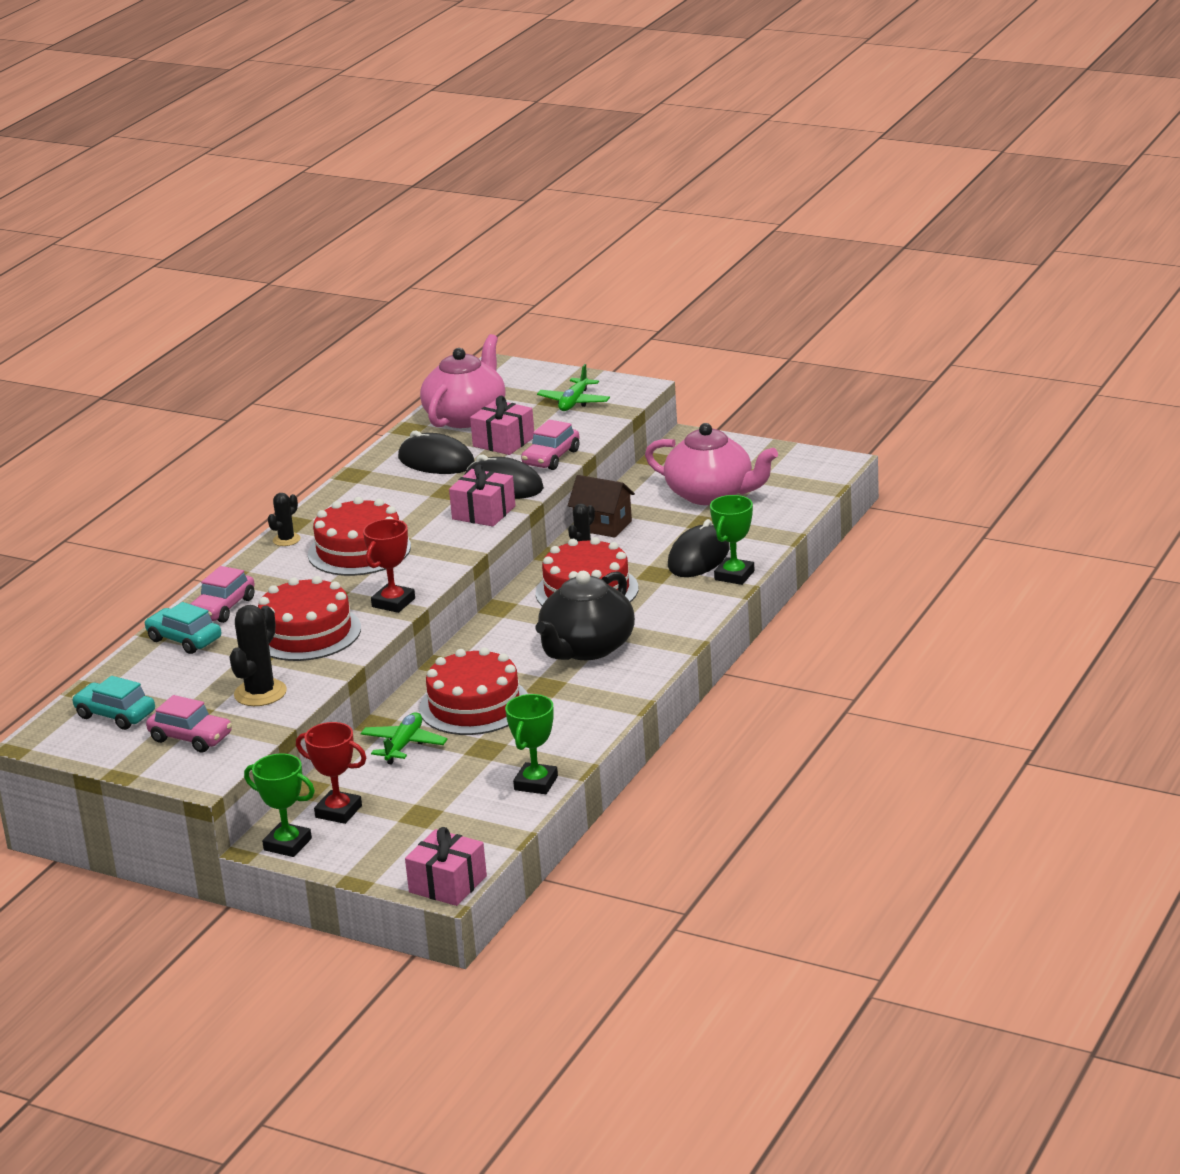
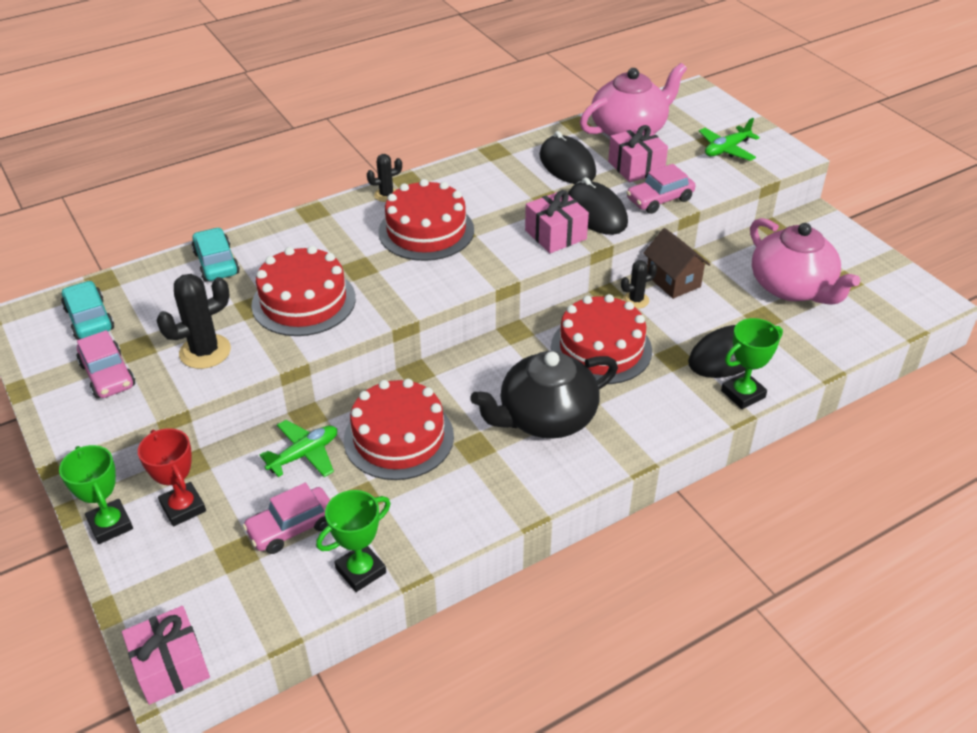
camera: 30 degrees right, 15 degrees up
pink car [191,566,255,623] -> pink car moved to [243,483,330,554]
red trophy [363,519,415,613] -> none

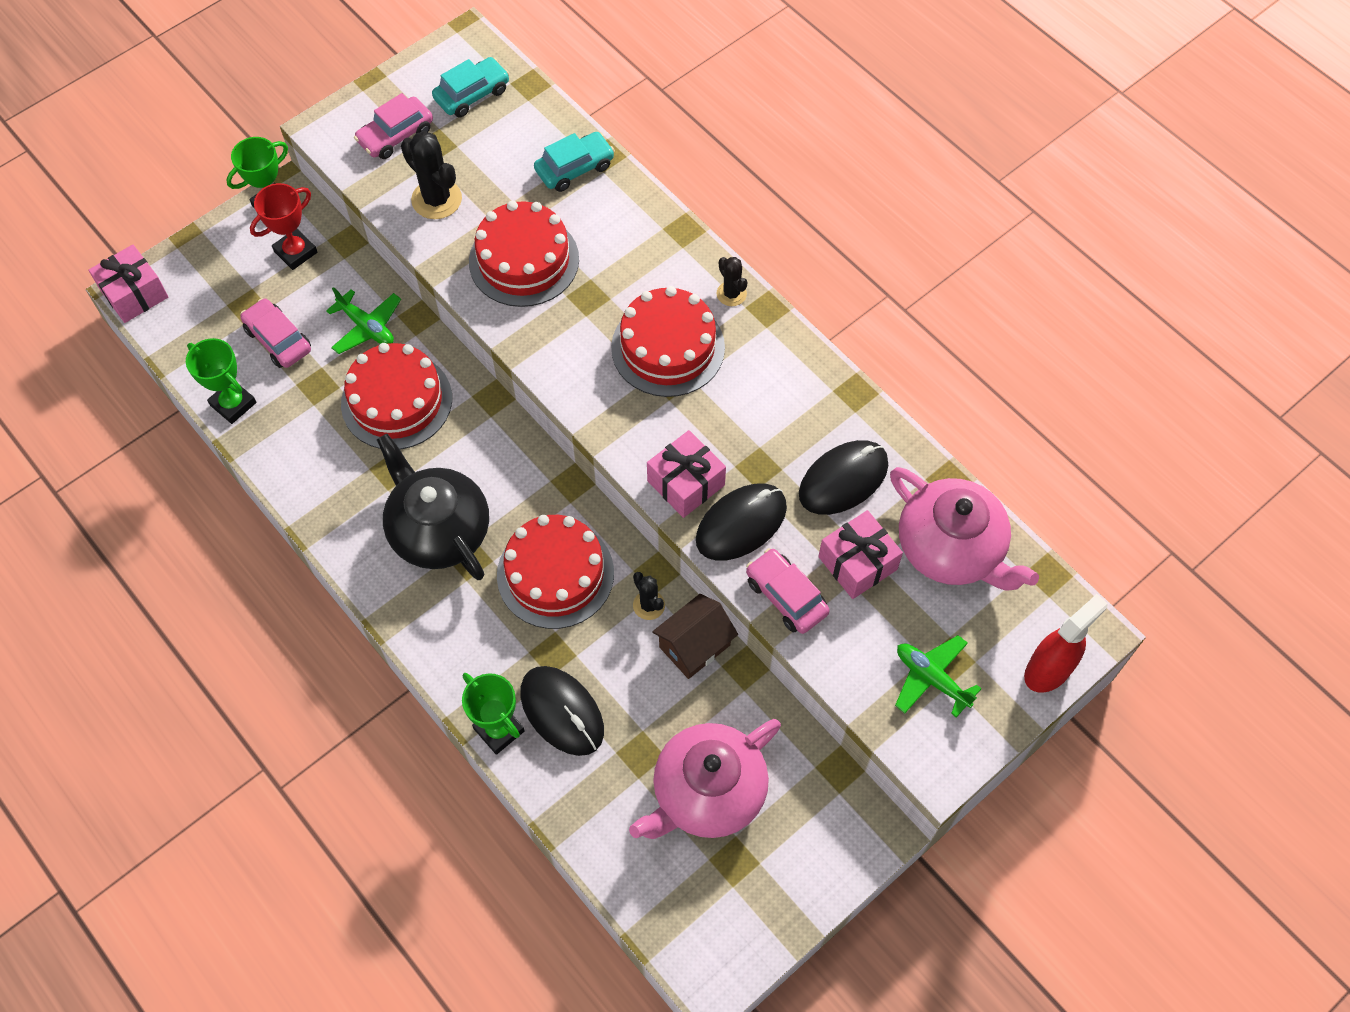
camera: 80 degrees right, 20 degrees up
none -> red spray bottle [1024,594,1108,693]

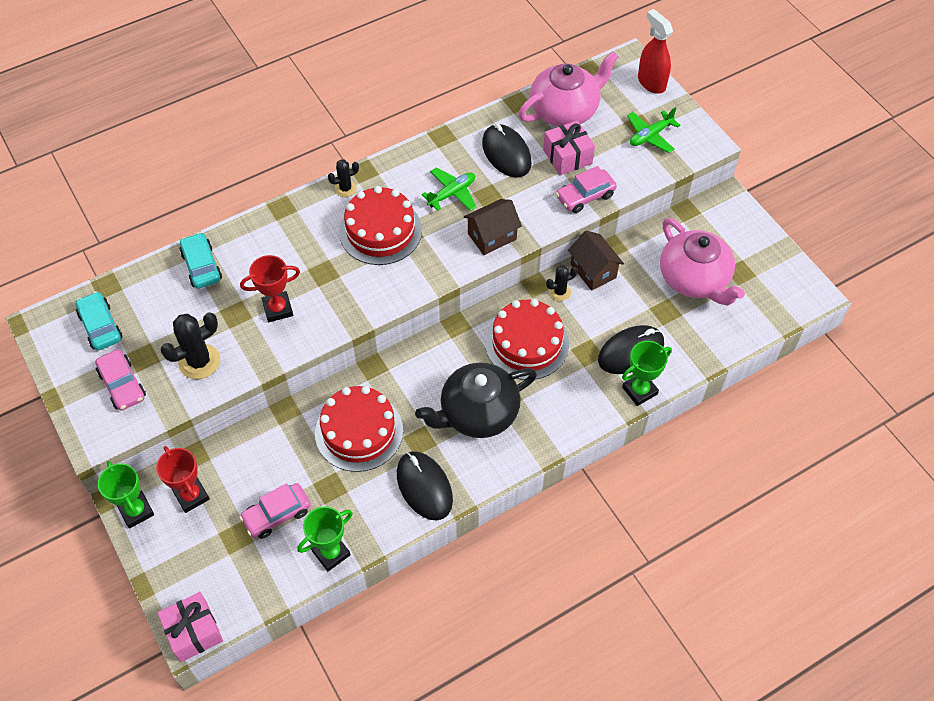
camera: 80 degrees left, 5 degrees down
green plane [326,287,401,354] -> green plane moved to [422,167,477,211]
red cake [469,201,579,307] -> red trophy [240,255,300,322]
pink gift [647,430,726,518] -> brown house [464,199,522,255]
black mouse [696,484,787,561] -> black mouse moved to [397,451,453,520]

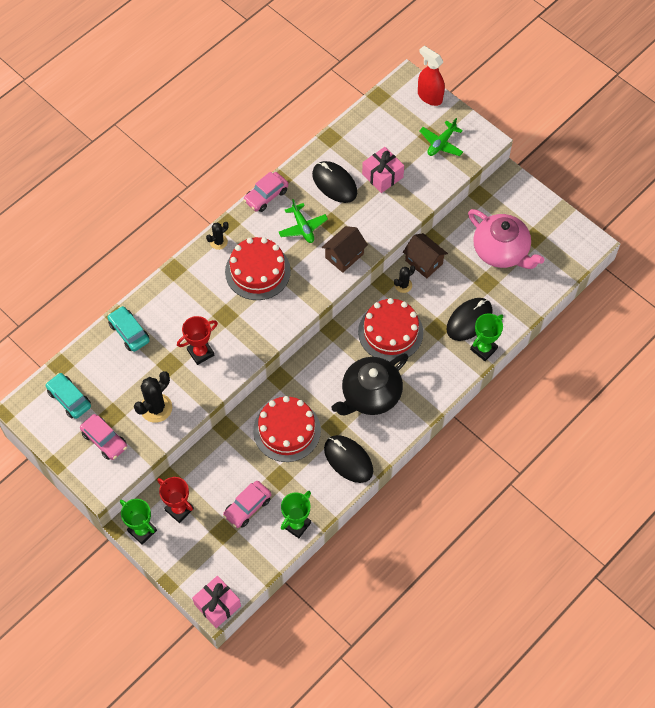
camera: 15 degrees left, 5 degrees up
green plane [422,167,477,211] -> green plane turned 120 degrees clockwise [279,199,328,243]
pink teapot [518,51,619,126] -> none
pink car [555,166,617,213] -> pink car moved to [243,172,289,212]

